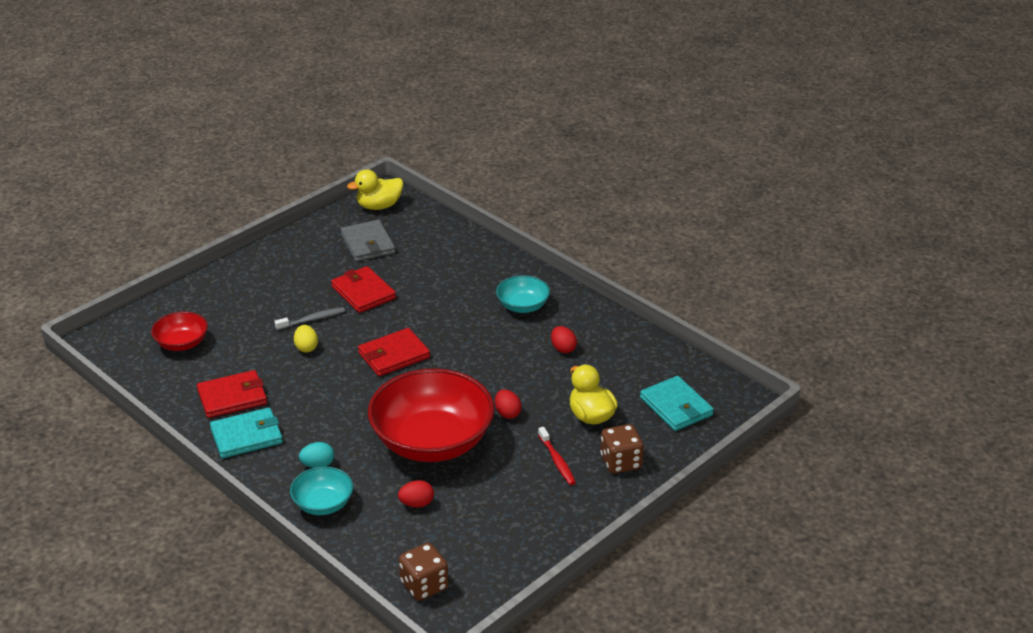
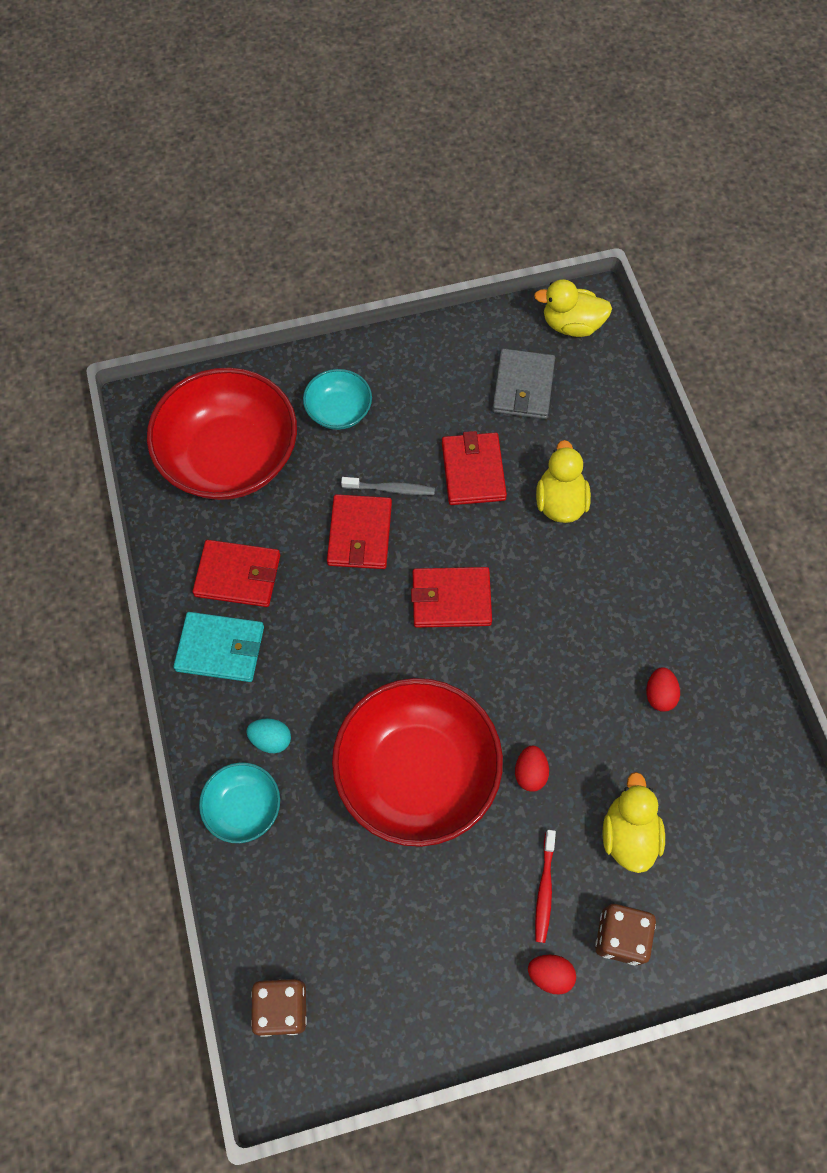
camera: 30 degrees right, 30 degrees up
red bowl [151,312,208,351] -> red bowl [147,367,297,500], size x2.08
yellow egg [294,325,318,353] -> red wallet [327,494,392,569]
red egg [398,480,434,508] -> red egg moved to [528,955,576,994]
turquoise bowl [496,275,550,313] -> turquoise bowl moved to [303,369,372,430]
turquoise wallet [640,376,714,431] -> none
none -> yellow duck [536,440,591,523]

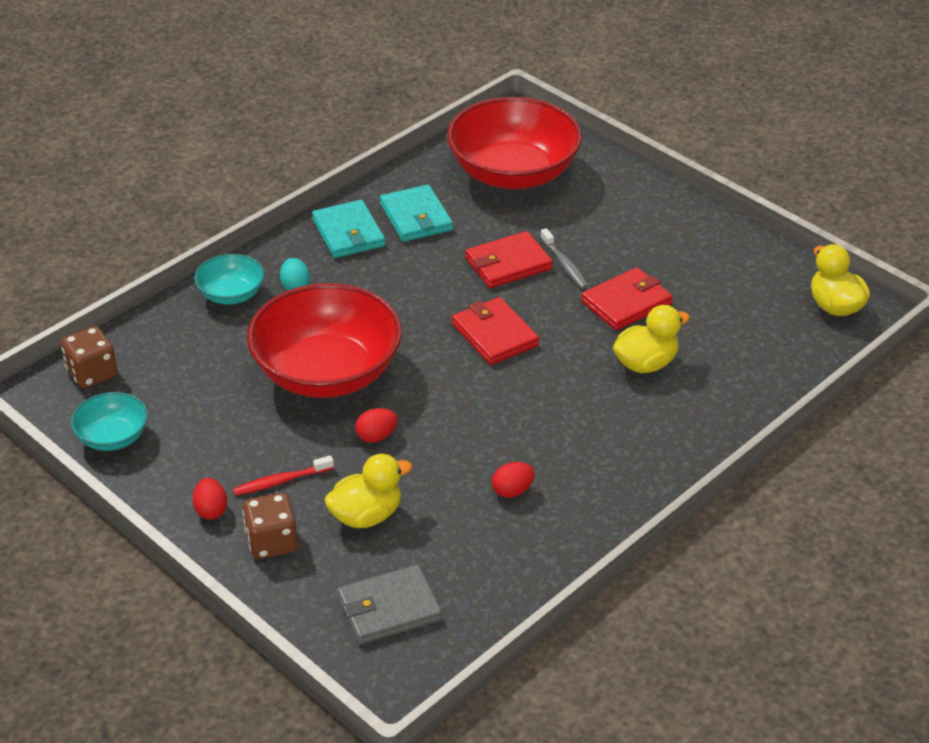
camera: 60 degrees right, 25 degrees down
red wallet [192,540,280,607] -> turquoise wallet [380,184,453,242]
turquoise bowl [303,369,372,430] -> turquoise bowl moved to [71,392,148,451]
grey wallet [492,349,555,419] -> grey wallet moved to [337,565,442,644]

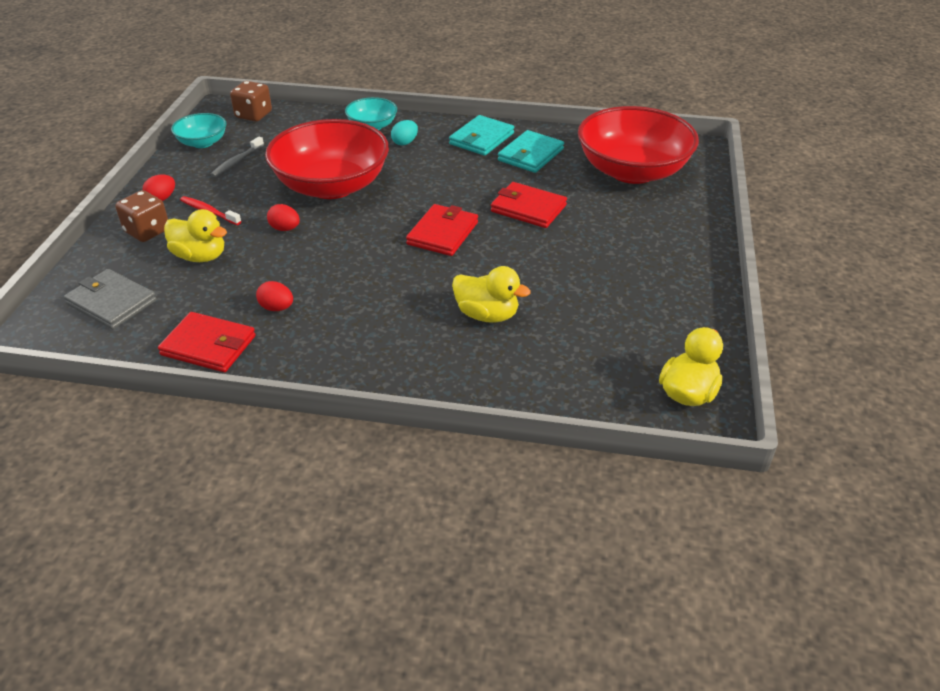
camera: 55 degrees right, 0 degrees up
grey toothbrush [540,228,588,289] -> grey toothbrush moved to [210,136,264,177]
red wallet [581,267,673,330] -> red wallet moved to [158,312,256,372]

